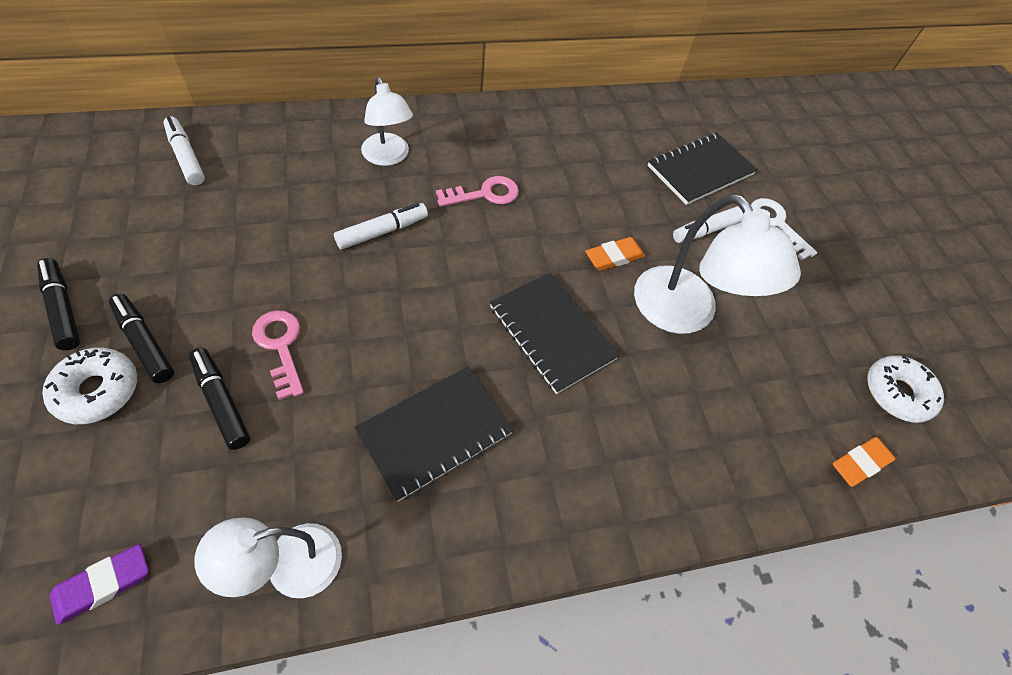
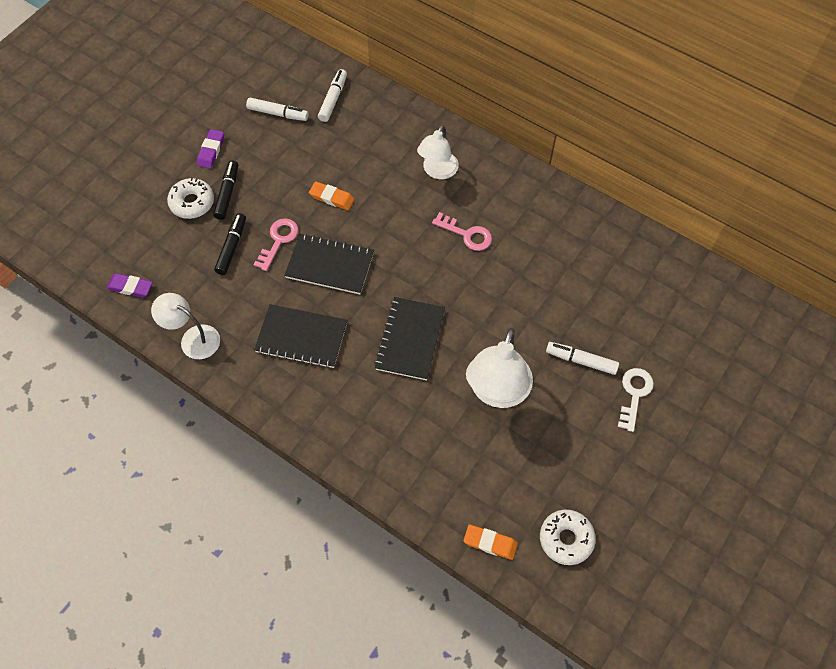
camera: 55 degrees right, 5 degrees up
black marker [37,258,80,350] -> purple eraser [197,129,224,169]
white marker [334,203,428,249] -> white marker moved to [246,98,309,121]
orange eraser [585,237,645,271] -> orange eraser moved to [309,181,354,210]
black notebook [647,133,757,205] -> black notebook moved to [284,234,374,294]

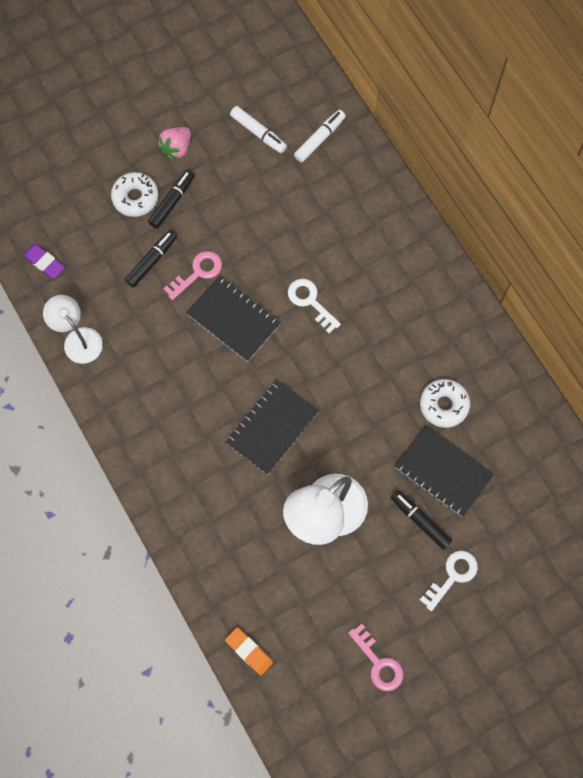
camera: 25 degrees right, 10 degrees up
purple eraser [197,129,224,169] -> pink strawberry [158,127,191,160]
black notebook [254,304,348,368] -> black notebook moved to [395,425,494,517]
orange eraser [309,181,354,210] -> none
white lamp [417,125,459,179] -> none
pink key [432,212,492,251] -> pink key moved to [348,624,403,691]
white donut [540,510,596,565] -> white donut moved to [420,379,470,428]
white marker [546,342,619,375] -> black marker [391,490,452,550]
none -> white key [288,279,341,333]

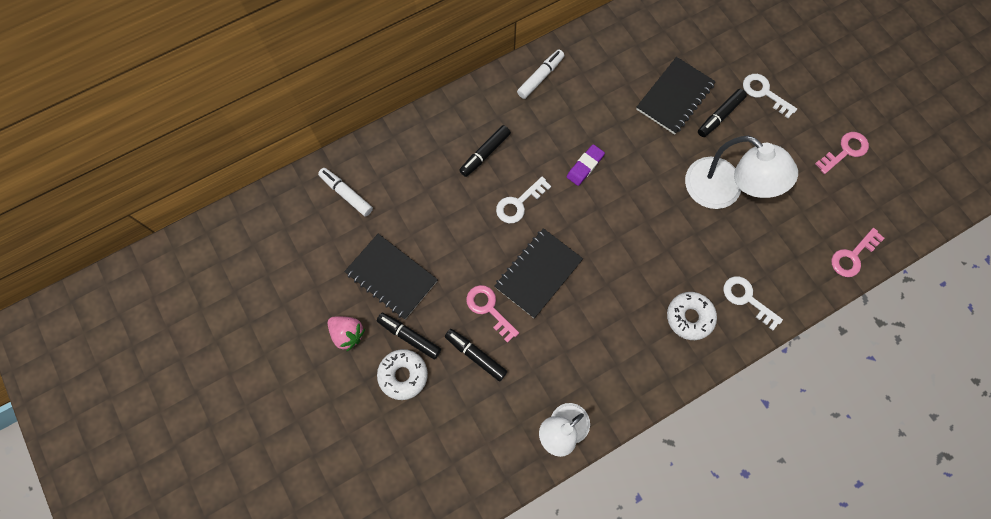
camera: 90 degrees left, 0 degrees up
purple eraser [23,244,65,279] -> purple eraser moved to [567,144,605,186]
orange eraser [225,627,273,675] -> pink key [831,228,885,277]
black notebook [226,380,319,475] -> black notebook moved to [344,234,438,319]
white marker [230,106,287,153] -> white marker moved to [517,49,564,99]
white donut [420,379,470,428] -> white donut moved to [667,292,717,340]
none -> black marker [459,125,511,177]
none -> white key [723,276,783,330]

